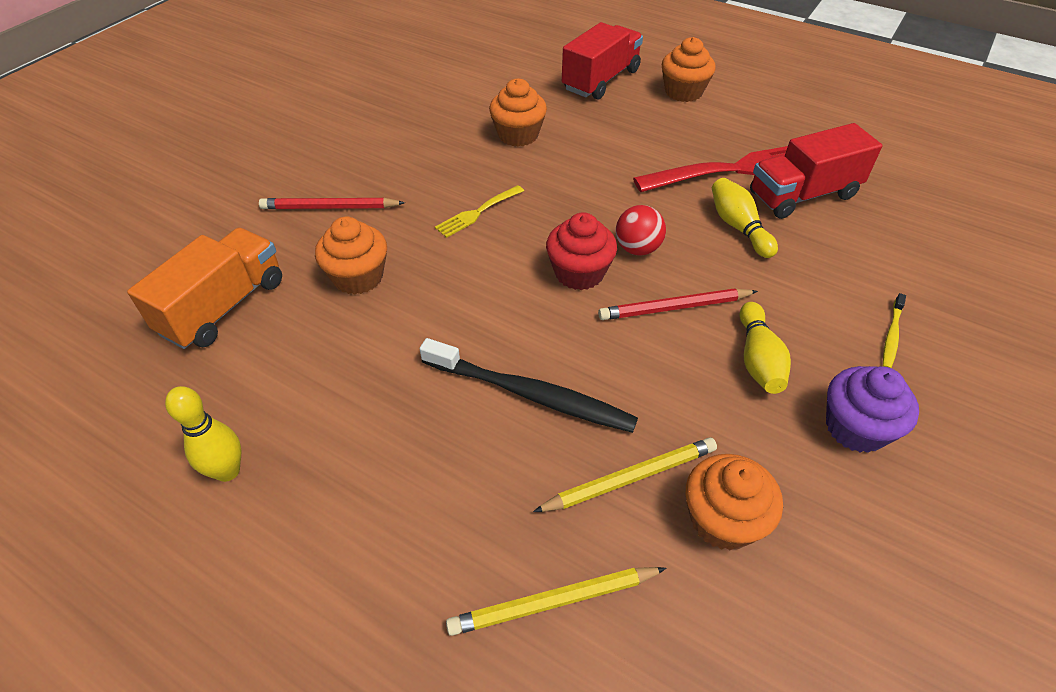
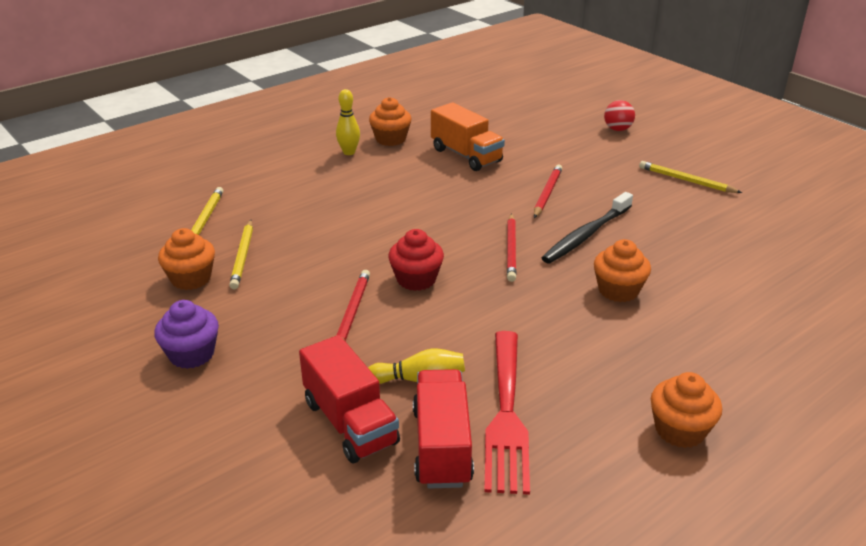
camera: 110 degrees right, 15 degrees down
orange cupcake [315,217,387,295] -> orange cupcake moved to [369,97,411,146]
black toothbrush [420,338,638,433] -> black toothbrush moved to [542,192,633,263]
yellow fork [435,185,524,238] -> red pencil [507,213,517,282]
red truck [562,22,643,100] -> red truck moved to [299,335,400,463]
red ball [616,205,666,255] -> red ball moved to [604,100,635,131]
yellow bowling pin [740,302,791,394] -> none
yellow toothbrush [883,293,906,368] -> none
none -> yellow pencil [639,161,742,193]

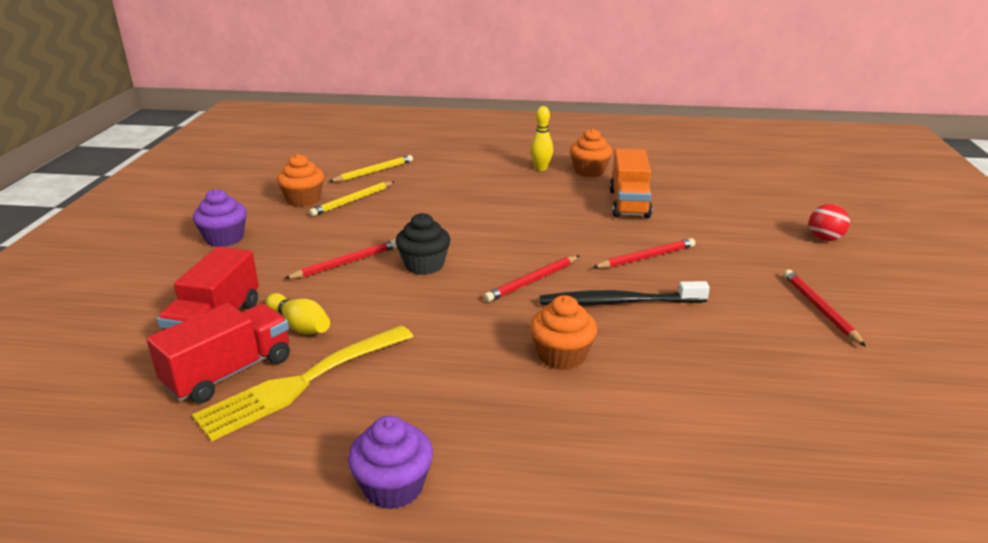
camera: 45 degrees right, 5 degrees down
red cupcake [388,229,444,291] -> black cupcake [396,213,450,275]
red fork [484,331,530,495] -> yellow fork [192,325,413,442]
yellow pencil [639,161,742,193] -> red pencil [784,270,866,347]
orange cupcake [651,372,722,448] -> purple cupcake [348,416,433,509]

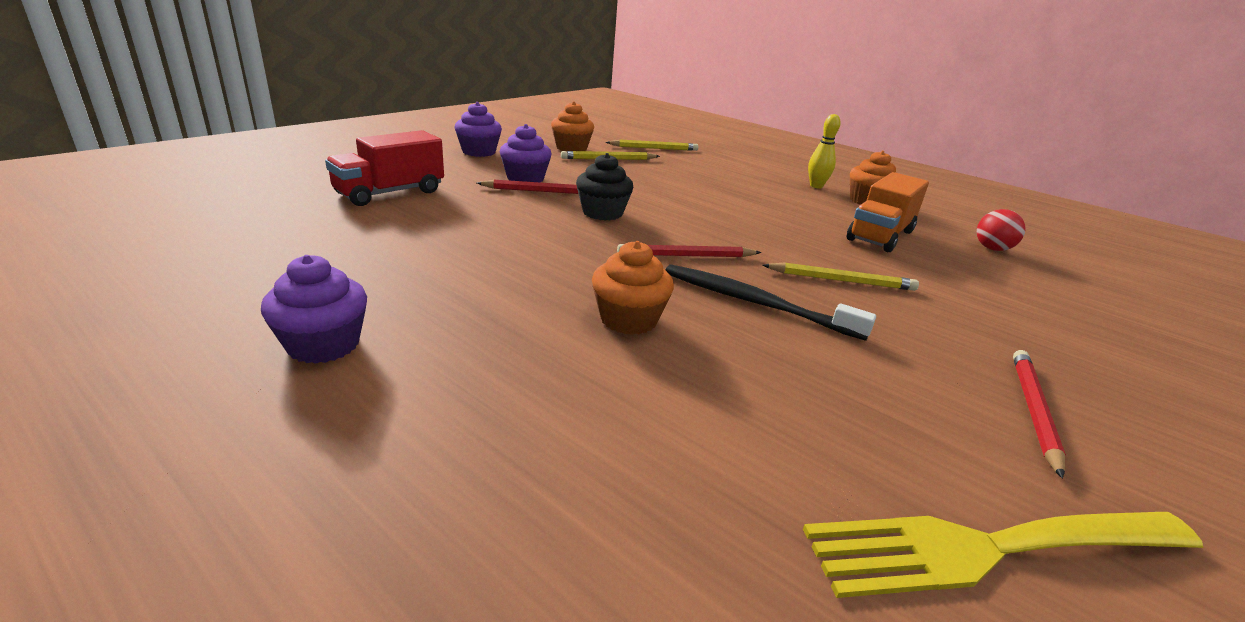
camera: 30 degrees right, 0 degrees up
red truck [146,303,290,403] -> none
yellow fork [192,325,413,442] -> yellow fork moved to [803,512,1203,598]
yellow bowling pin [266,293,330,334] -> none
red pencil [592,238,695,268] -> yellow pencil [763,262,919,291]
red ball [809,204,850,241] -> red ball moved to [977,209,1026,251]
none -> purple cupcake [500,124,552,182]

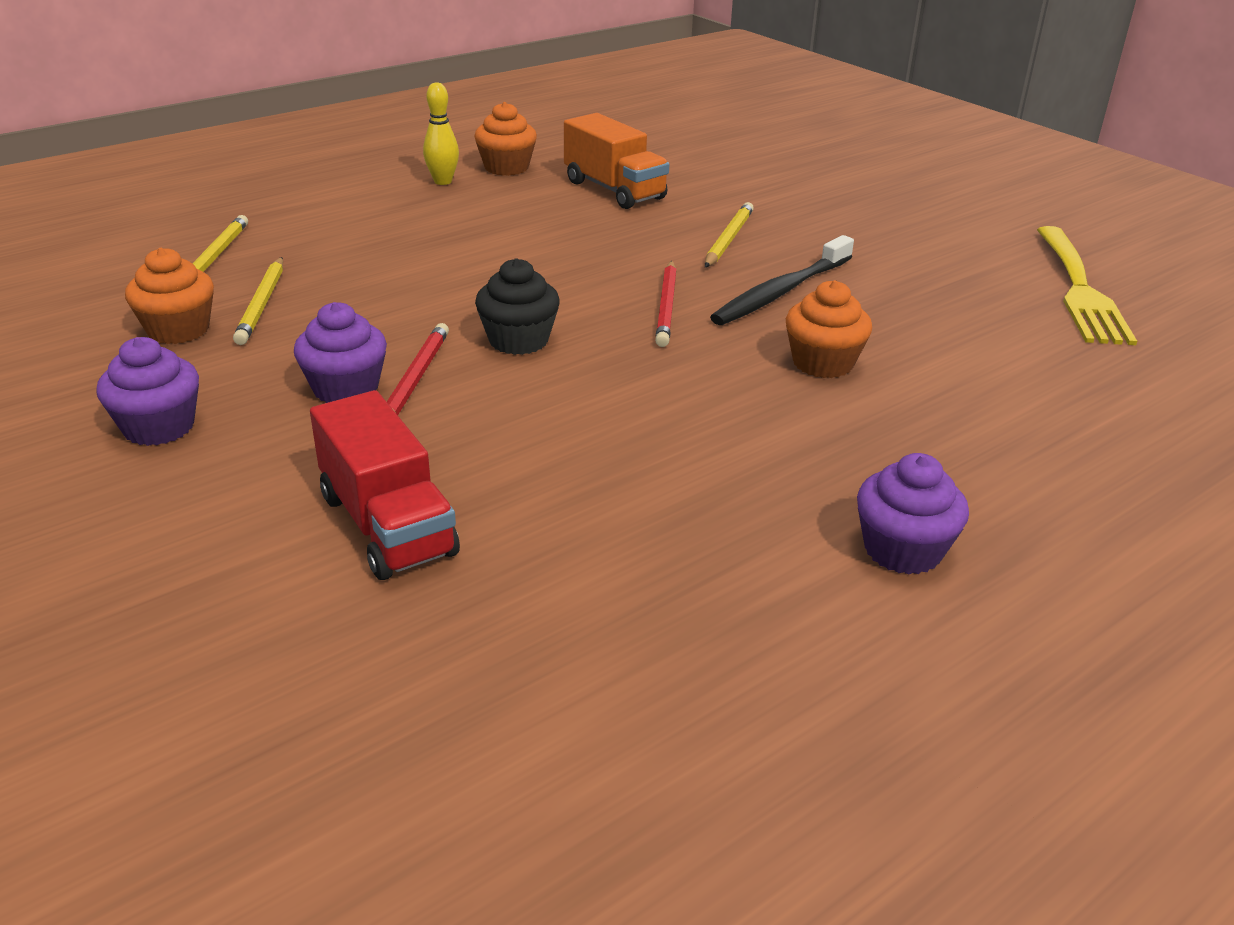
camera: 75 degrees left, 5 degrees up
red ball [977,209,1026,251] -> none
red pencil [1013,350,1066,479] -> none

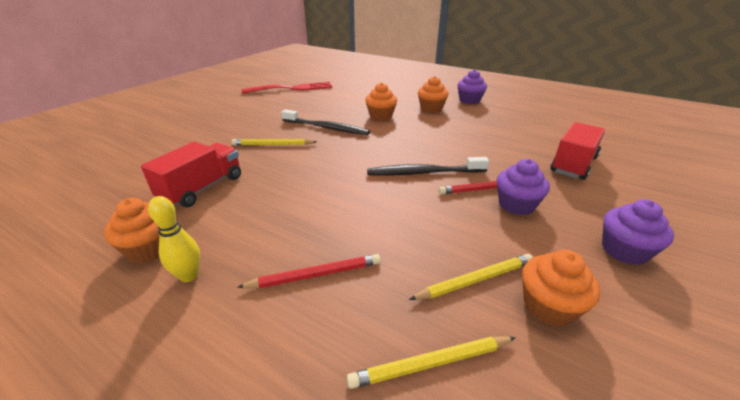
camera: 110 degrees left, 0 degrees up
black cupcake [475,258,560,355] -> black toothbrush [367,157,489,176]
orange truck [564,113,669,209] -> red truck [141,142,241,207]
red pencil [655,261,677,347] -> red pencil moved to [237,254,381,288]
yellow fork [1037,226,1137,345] -> red fork [241,82,332,94]
none -> orange cupcake [418,76,449,113]

